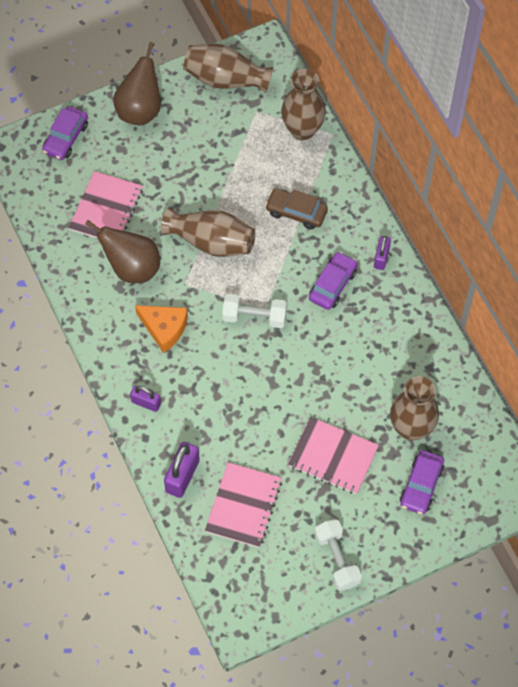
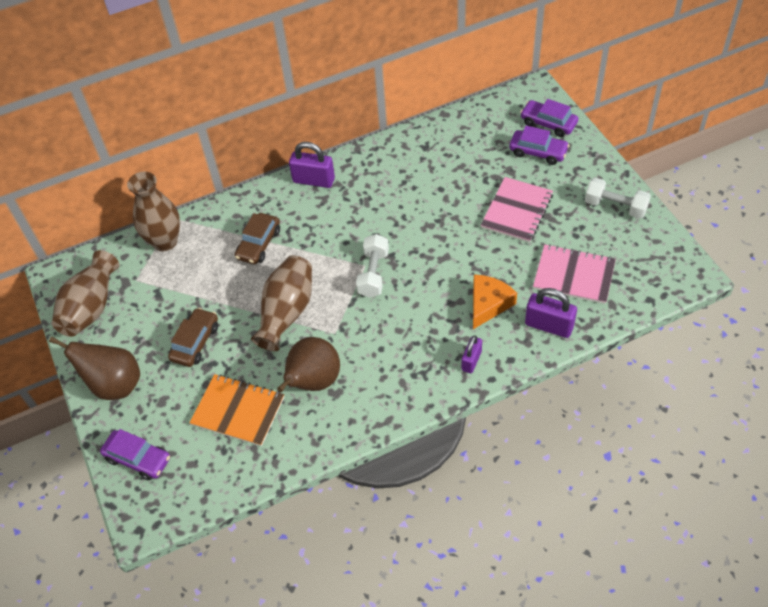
camera: 85 degrees left, 10 degrees down
pink notebook [69,171,143,239] -> orange notebook [189,374,284,446]
orange cheese [135,305,188,353] -> orange cheese moved to [473,274,517,329]
purple car [309,252,357,310] -> purple car moved to [520,99,579,137]
white dumbbell [315,519,362,591] -> white dumbbell turned 45 degrees clockwise [585,178,651,218]
purple padlock [374,236,391,270] -> purple padlock [289,142,335,188], size x1.59
brown vase [390,376,439,441] -> none
none -> brown car [168,308,218,367]

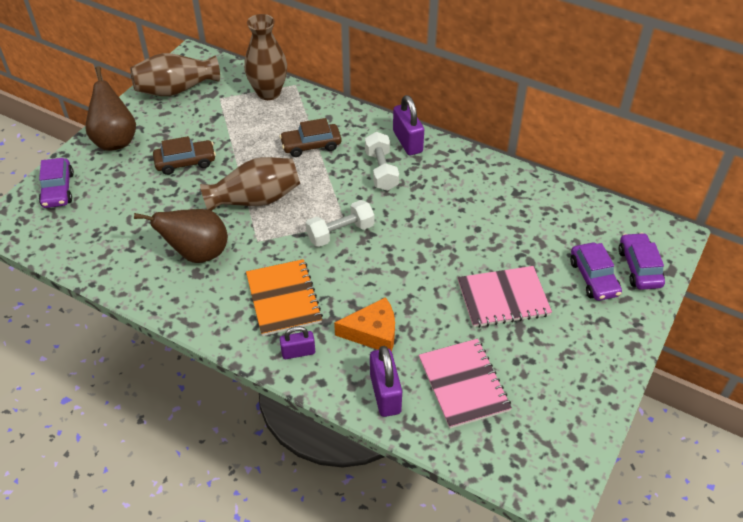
camera: 50 degrees right, 5 degrees down
orange notebook [189,374,284,446] -> orange notebook moved to [246,259,323,336]
white dumbbell [585,178,651,218] -> white dumbbell moved to [365,132,399,191]

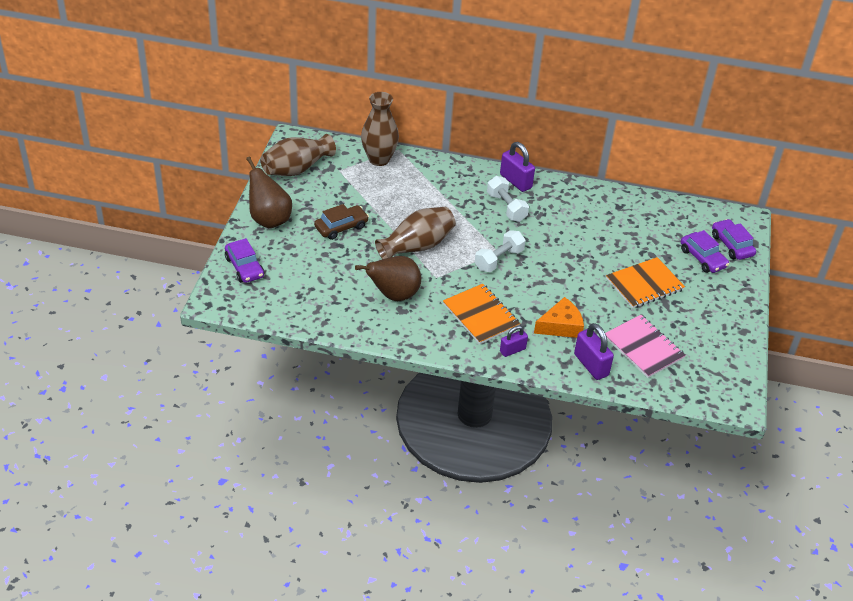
camera: 20 degrees left, 5 degrees down
brown car [279,118,341,157] -> none
pink notebook [458,266,552,328] -> orange notebook [606,257,685,308]

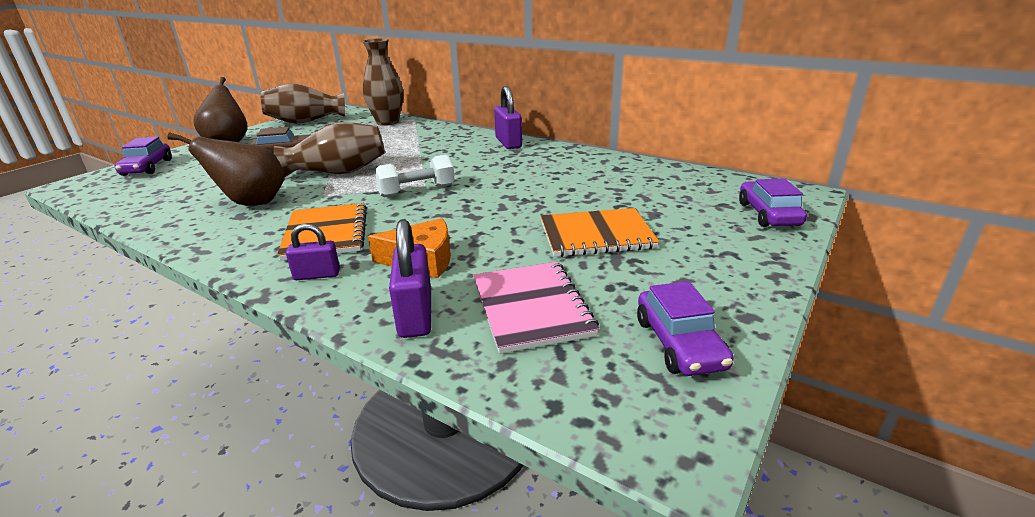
camera: 25 degrees right, 15 degrees down
white dumbbell [487,176,529,222] -> none
purple car [681,230,729,273] -> purple car moved to [637,281,734,376]

